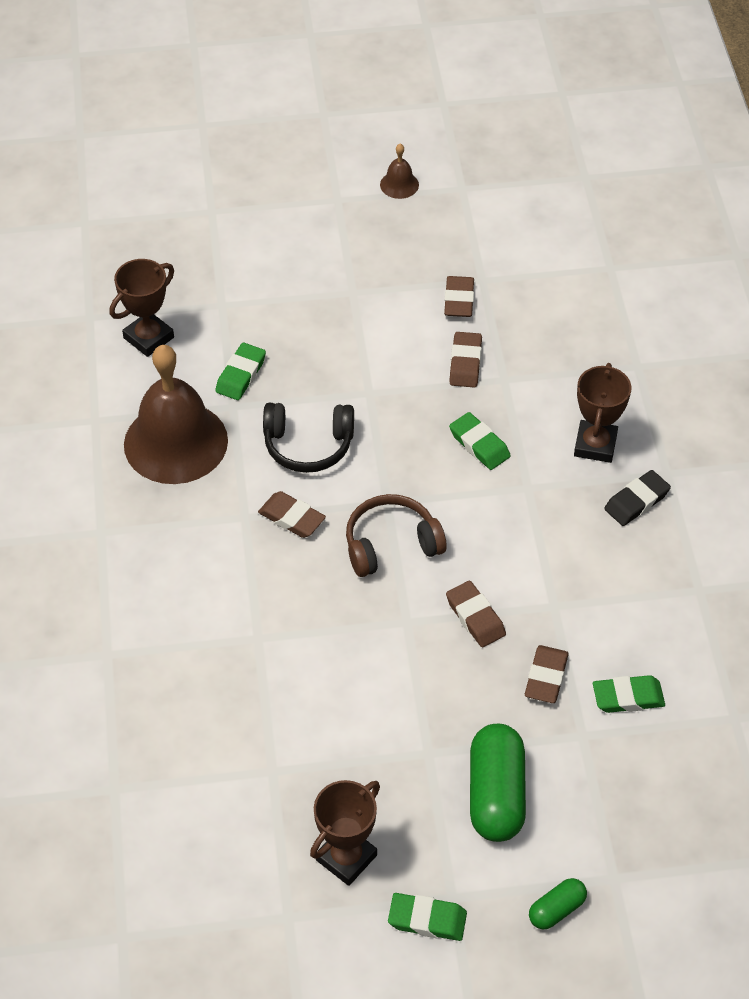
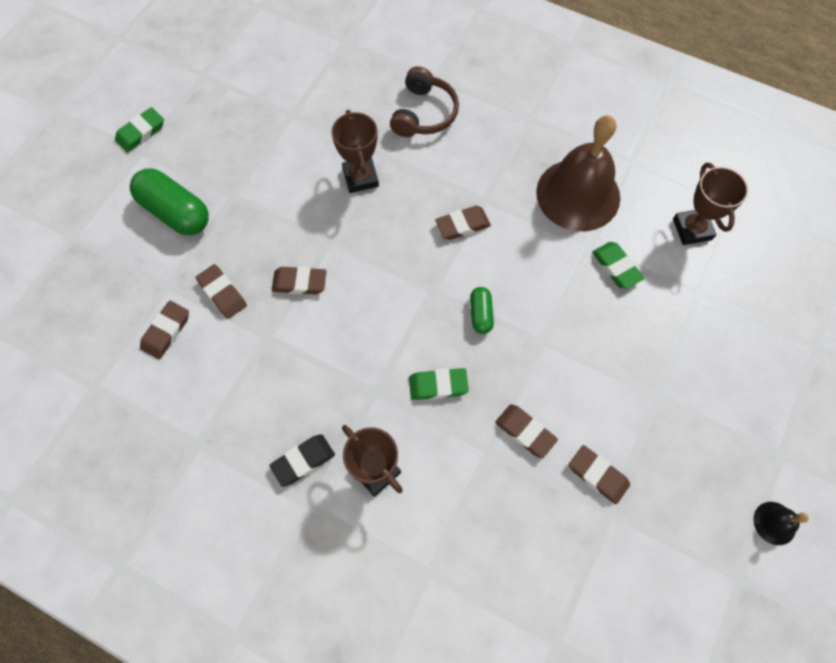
camera: 125 degrees right, 15 degrees up
black headphones [263,403,354,473] -> none
brown trophy [310,780,380,886] -> brown trophy moved to [331,110,379,193]
brown headphones [346,494,447,577] -> brown headphones moved to [390,66,459,137]
brown bell [380,144,419,199] -> black bell [753,502,809,545]
green capsule [529,878,587,930] -> green capsule moved to [470,287,494,334]
green eraser [593,675,665,713] -> brown eraser [140,301,189,359]
black eraser [604,470,671,526] -> black eraser turned 60 degrees clockwise [270,434,335,487]

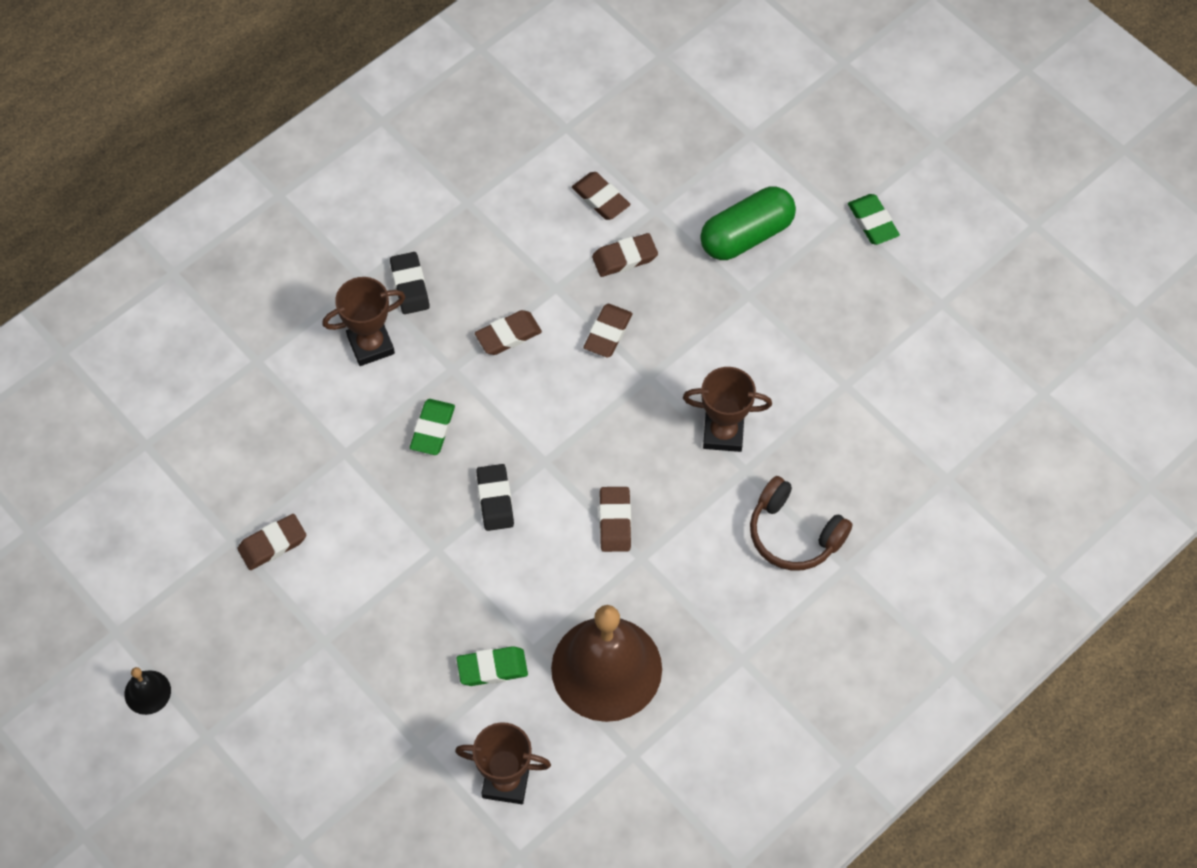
camera: 110 degrees right, 5 degrees down
green capsule [470,287,494,334] -> black eraser [476,464,514,531]
brown eraser [495,404,558,458] -> brown eraser moved to [475,310,542,355]

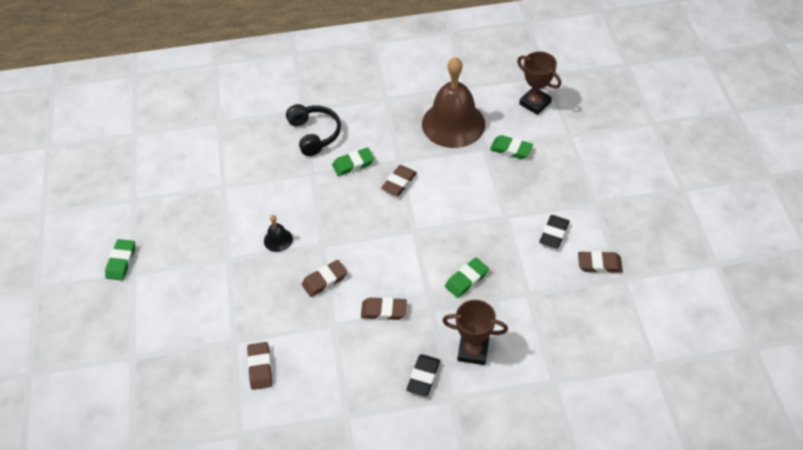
camera: 145 degrees left, 10 degrees down
black bell [125,667,171,715] -> black bell moved to [264,215,293,252]
black eraser [476,464,514,531] -> black eraser moved to [539,215,570,248]
brown eraser [592,233,658,277] -> none
brown trophy [683,367,772,452] -> none
green capsule [700,187,796,260] -> none
brown headphones [750,476,853,571] -> black headphones [286,104,341,156]
none -> green eraser [332,148,374,176]

